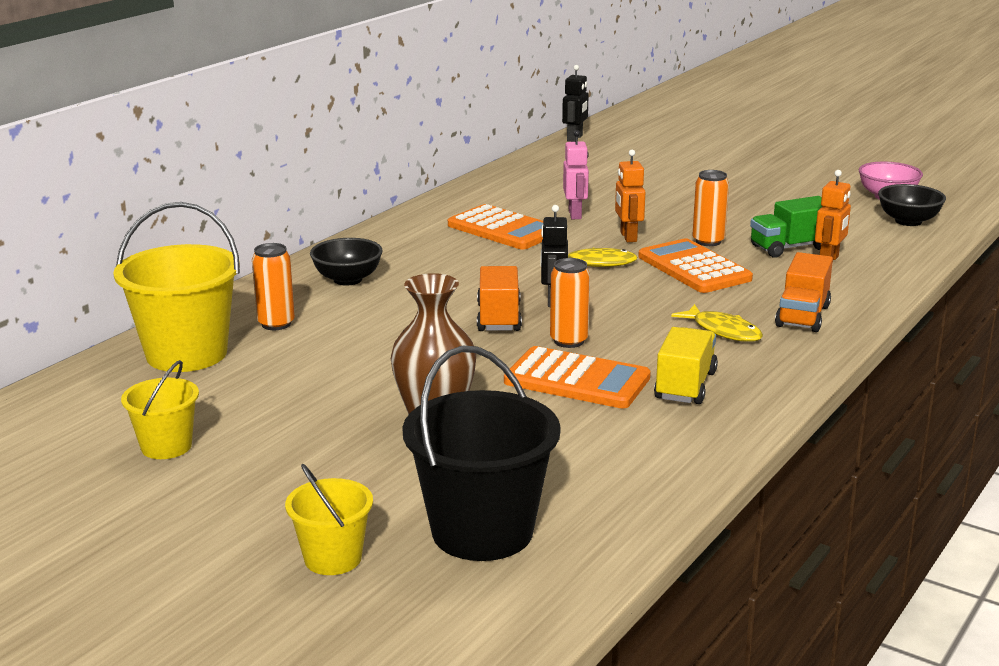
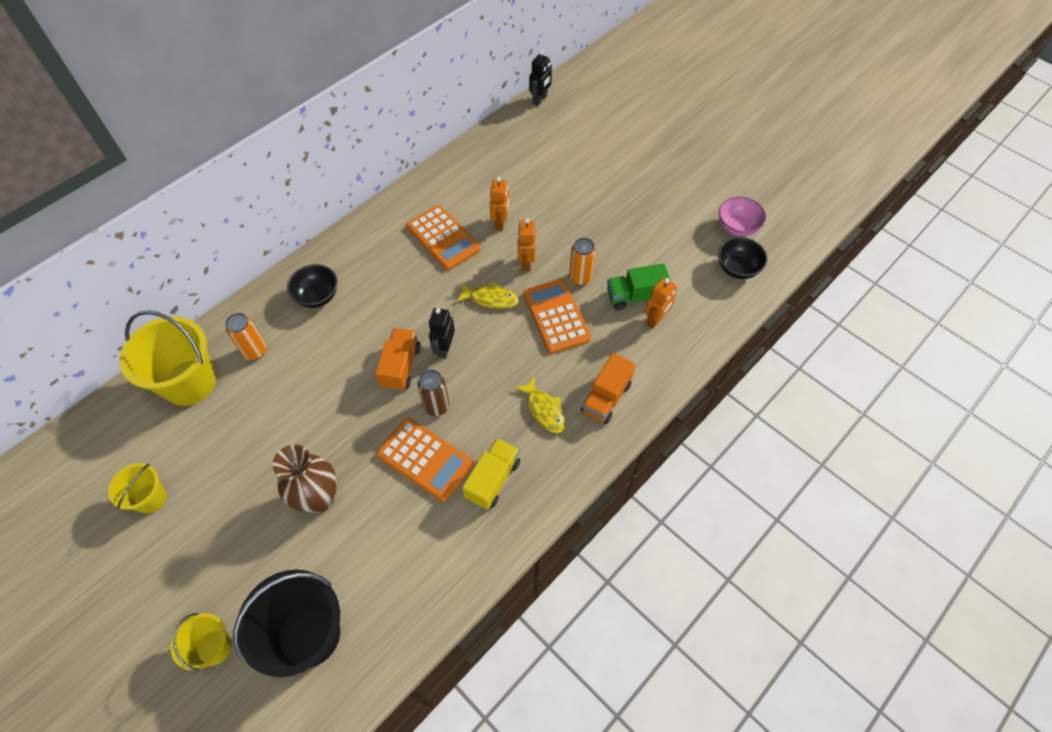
camera: 10 degrees right, 35 degrees up
orange can [550,258,590,348] -> brown can [418,370,449,416]
pink robot [563,130,589,219] -> orange robot [490,177,509,231]

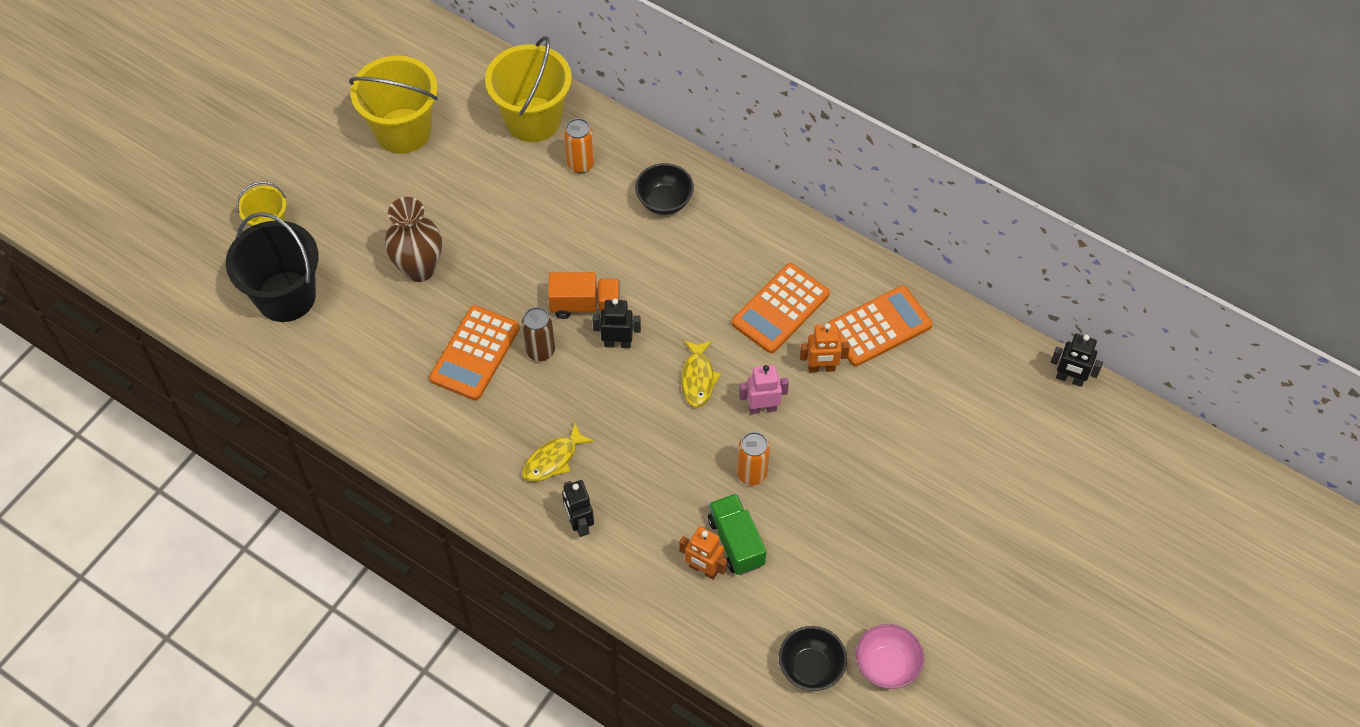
camera: 80 degrees right, 0 degrees up
yellow bucket [108,463,167,513] -> yellow bucket [349,56,438,154], size x1.83
yellow truck [462,438,520,510] -> none
orange robot [517,218,536,271] -> pink robot [739,365,789,414]
orange calculator [523,279,591,354] -> orange calculator moved to [828,286,933,367]
orange truck [581,353,636,424] -> black robot [562,480,594,537]

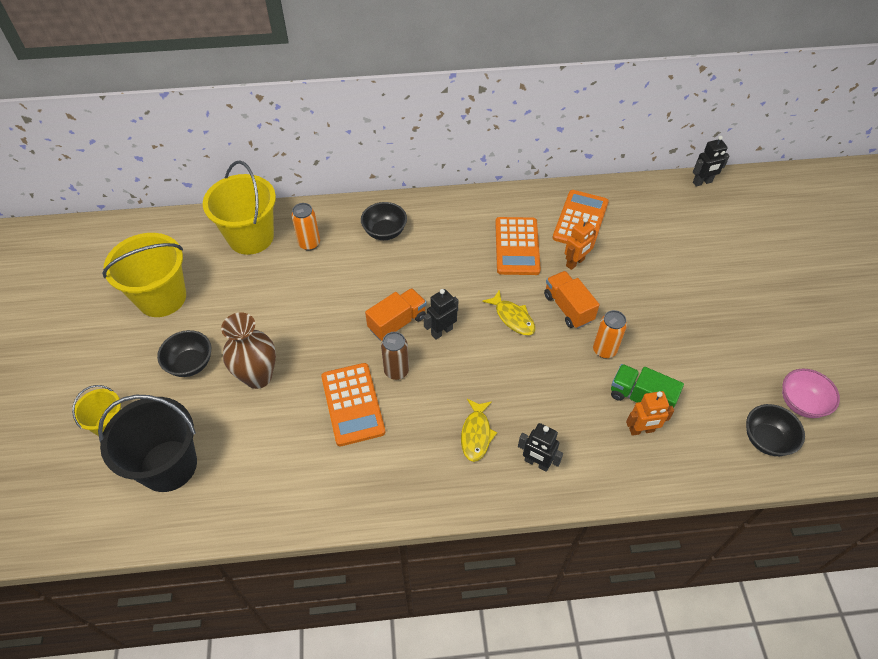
camera: 40 degrees left, 5 degrees down
pink robot [739,365,789,414] -> orange truck [544,271,600,329]
none -> black bowl [157,330,211,377]

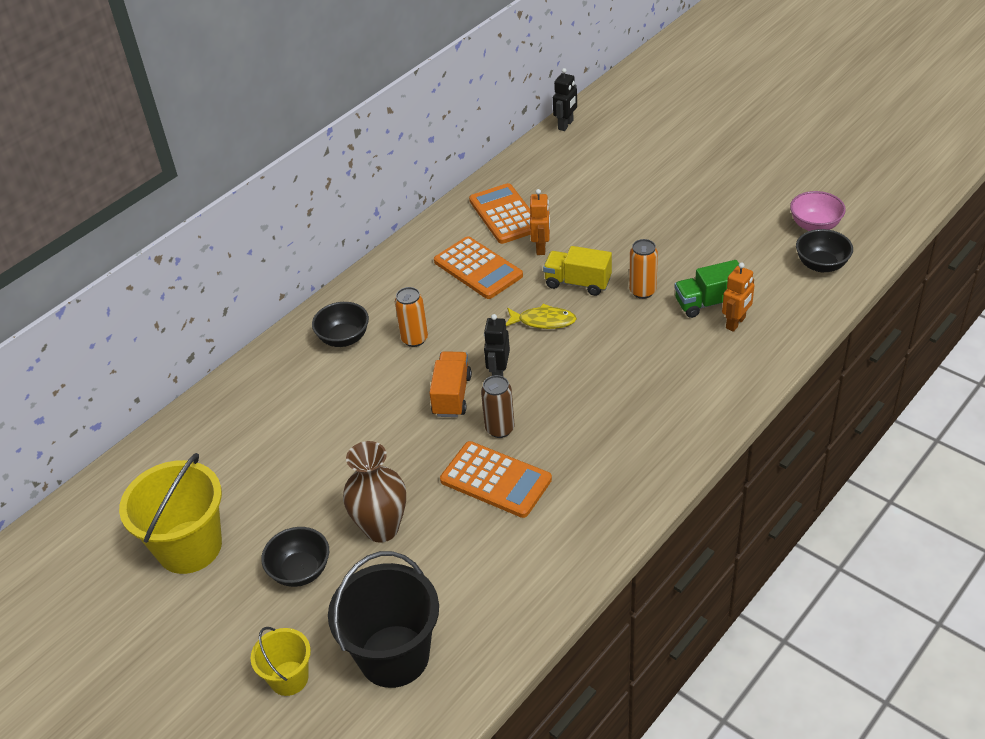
camera: 40 degrees left, 10 degrees down
yellow bucket [203,161,276,255] -> none
orange can [291,203,320,251] -> orange can moved to [395,287,428,347]
yellow fish [461,399,497,462] -> none
black robot [518,423,563,472] -> none
orange truck [544,271,600,329] -> yellow truck [543,246,612,296]

